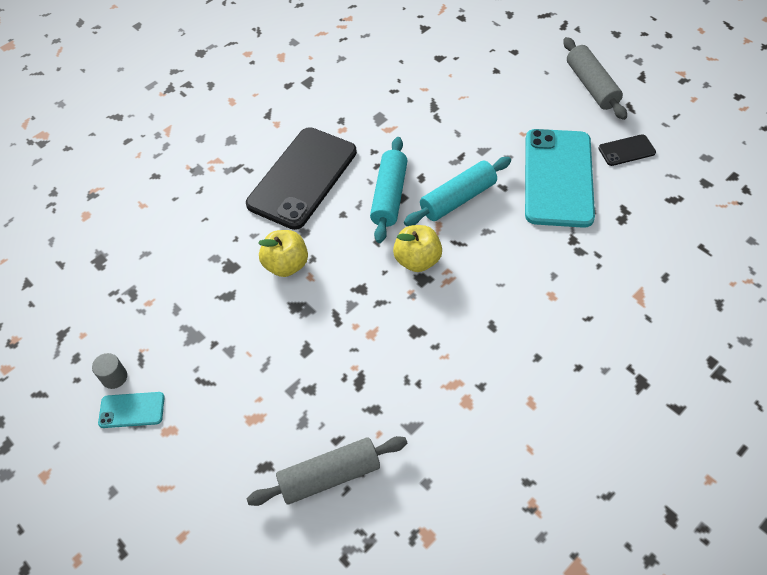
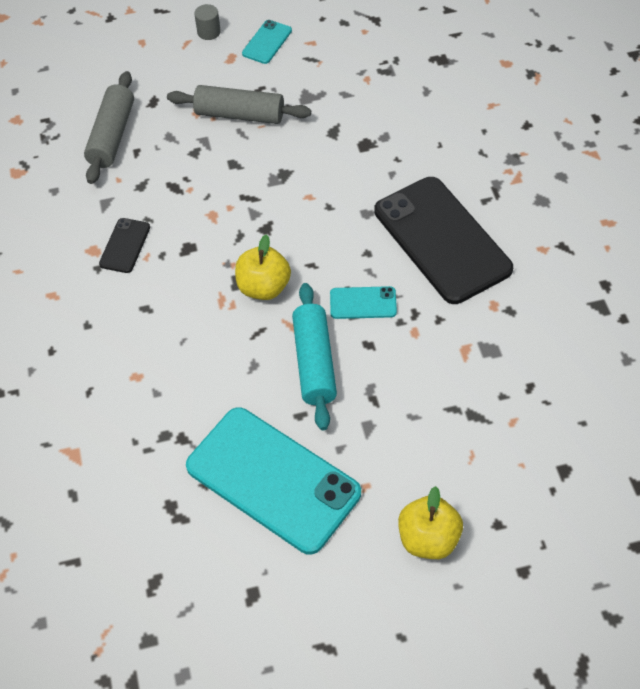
camera: 120 degrees right, 0 degrees up
grey cylinder [92,353,127,389] -> grey cylinder moved to [194,4,221,40]
yellow apple [258,230,308,277] -> yellow apple moved to [398,486,463,559]
turquoise rolling pin [370,137,408,243] -> turquoise phone [330,286,397,319]
grey rolling pin [563,37,627,120] -> grey rolling pin moved to [167,85,311,124]
black phone [598,134,656,166] -> black phone moved to [99,218,150,273]

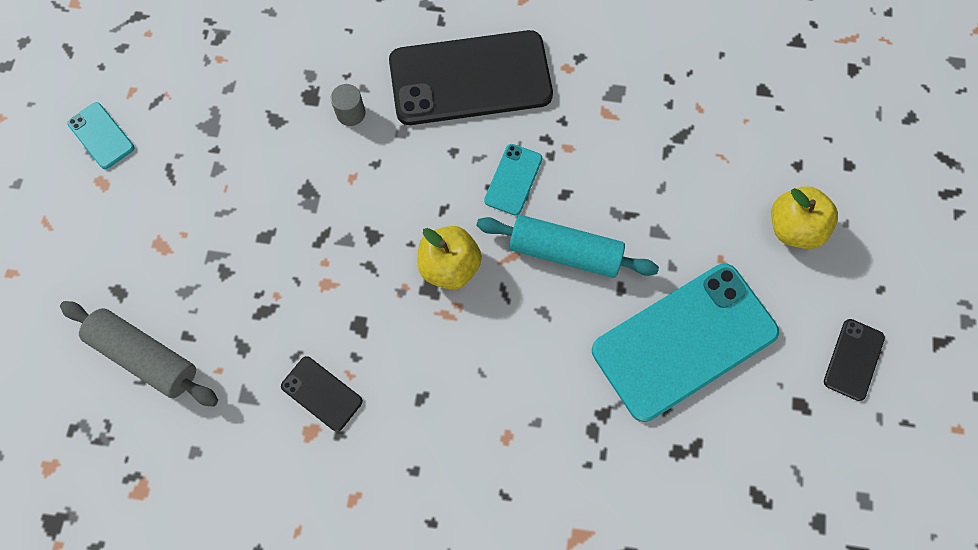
camera: 70 degrees left, 15 degrees up
grey rolling pin [167,85,311,124] -> none
grey cylinder [194,4,221,40] -> grey cylinder moved to [331,84,365,126]
none -> black phone [824,319,885,401]

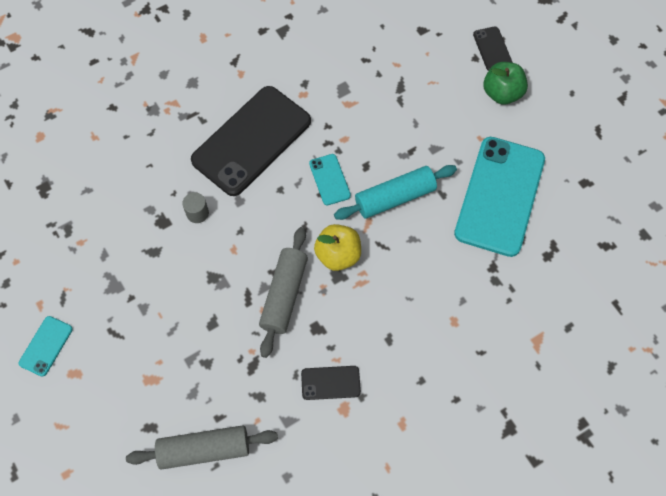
camera: 40 degrees left, 5 degrees down
turquoise phone [67,102,134,169] -> turquoise phone turned 75 degrees counterclockwise [19,316,73,377]
yellow apple [771,186,838,249] -> green apple [483,62,528,104]
black phone [824,319,885,401] -> black phone moved to [473,26,513,71]
none -> grey rolling pin [259,227,308,358]

